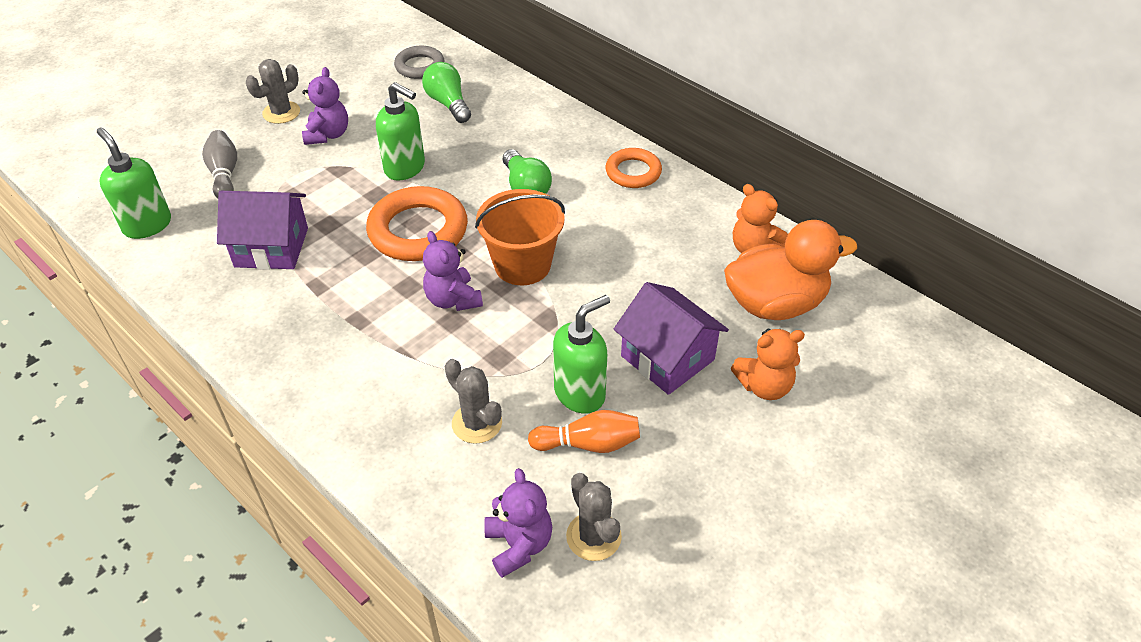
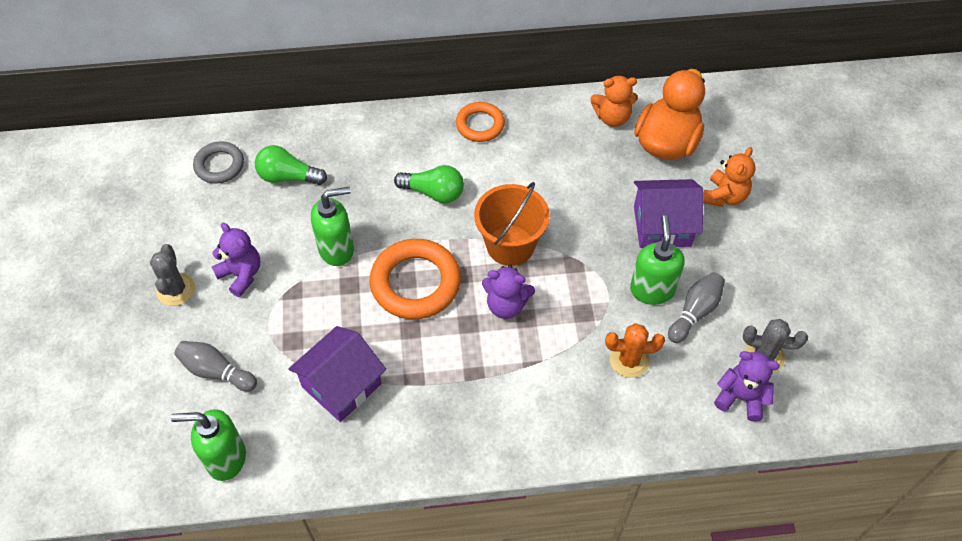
camera: 50 degrees left, 10 degrees up
grey cactus [445,359,502,444] -> orange cactus [605,323,665,378]
orange bowling pin [528,410,640,453] -> grey bowling pin [668,272,725,343]

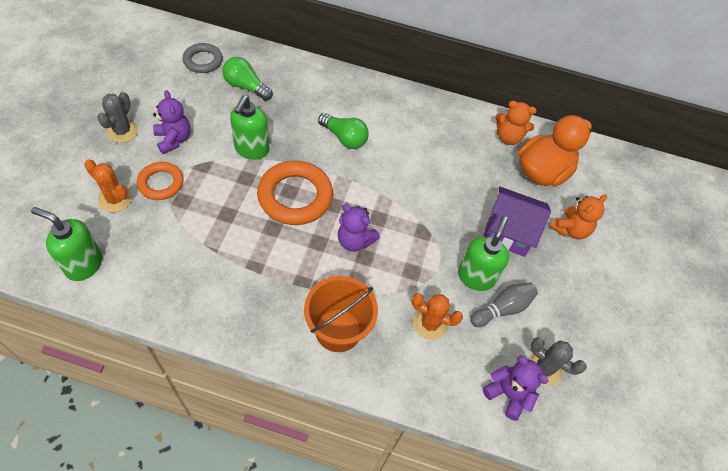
camera: 15 degrees right, 0 degrees up
grey bowling pin [174,341,257,392] -> orange cactus [84,159,132,213]
purple house [288,326,386,422] -> none
green soap dispenser [311,187,354,266] -> green soap dispenser turned 105 degrees clockwise [230,95,269,160]
orange ring [456,102,505,142] -> orange ring moved to [137,162,184,200]
orange bucket [474,182,550,266] -> orange bucket moved to [304,276,378,352]

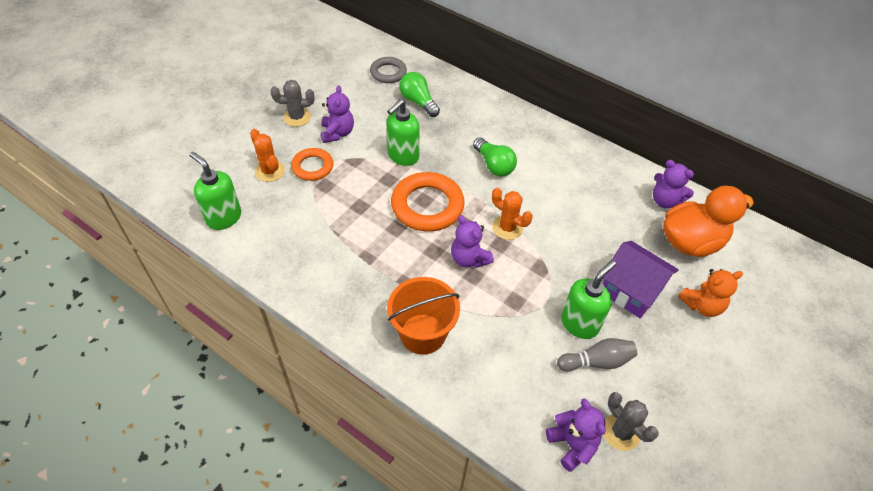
camera: 25 degrees right, 5 degrees down
grey cactus [97,92,138,143] -> grey cactus turned 45 degrees clockwise [271,80,315,127]
orange cactus [412,293,463,340] -> orange cactus moved to [492,188,532,240]
orange teddy bear [495,101,537,145] -> purple teddy bear [653,160,694,208]

